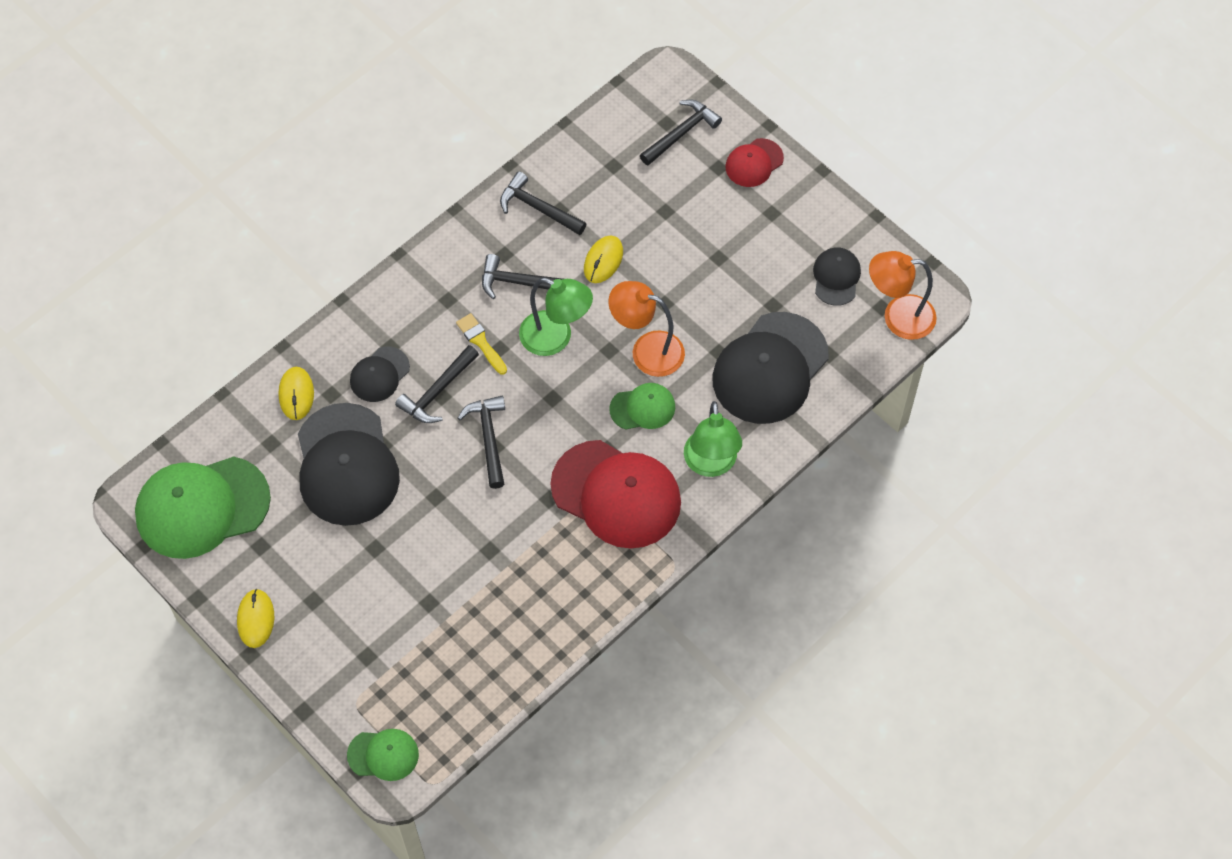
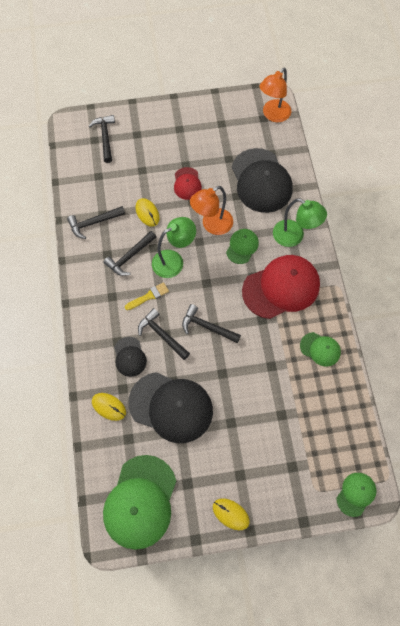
camera: 55 degrees left, 5 degrees up
black hammer [395,345,479,423] -> black hammer turned 150 degrees clockwise [138,308,190,360]
yellow brush [456,313,507,375] -> yellow brush turned 150 degrees clockwise [125,282,169,310]
red cap [725,138,784,187] -> red cap moved to [174,167,202,200]
black cap [813,247,861,306] -> none
none -> green cap [300,332,341,367]

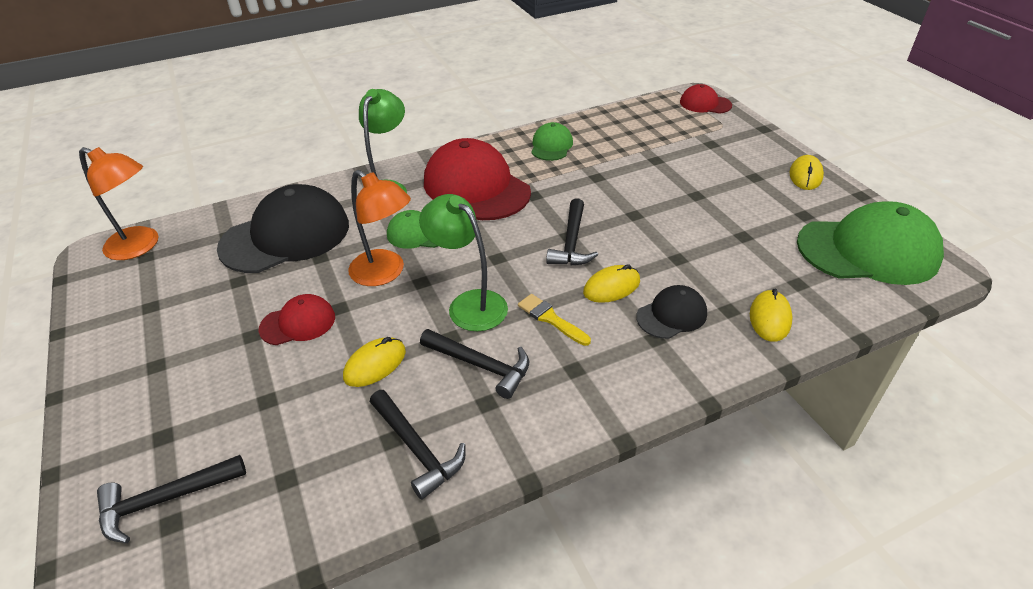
camera: 105 degrees left, 25 degrees down
black cap [128,372,213,443] -> none
black hammer [138,308,190,360] -> yellow mouse [583,264,640,303]
green cap [337,473,377,517] -> red cap [680,84,732,114]

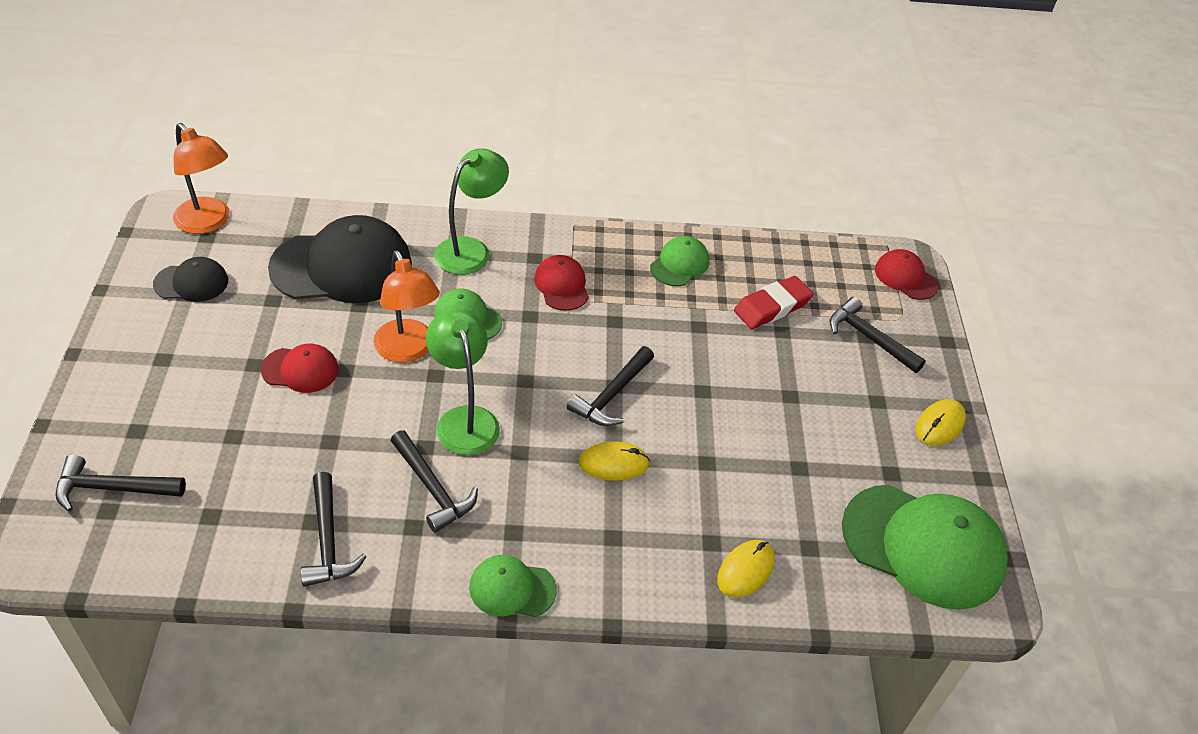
camera: 20 degrees right, 5 degrees up
yellow mouse [343,337,406,387] -> none
red cap [424,138,531,220] -> red cap [534,255,589,311], size x0.50
yellow brush [518,294,591,346] -> none
black cap [636,285,707,339] -> black cap moved to [153,257,228,302]
none -> green cap [469,555,557,617]
none -> red eraser [734,276,813,329]
none -> black hammer [830,297,926,373]

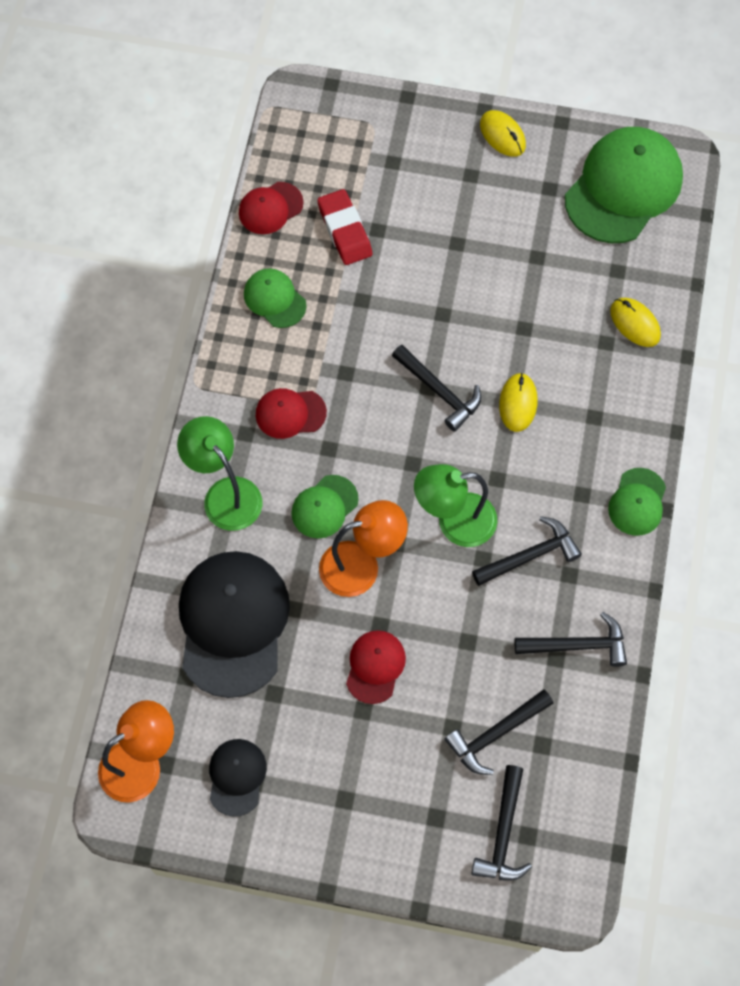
camera: 75 degrees left, 20 degrees up
black hammer [830,297,926,373] -> black hammer moved to [445,690,553,775]
red cap [875,249,939,300] -> red cap moved to [239,182,304,234]

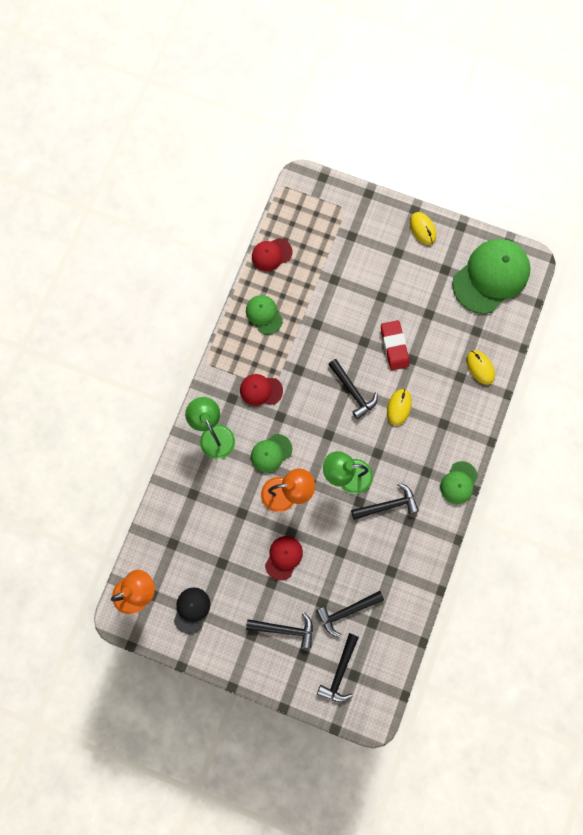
camera: 10 degrees right, 10 degrees up
black cap [179,551,290,698] -> none
red eraser [317,189,372,265] -> red eraser moved to [381,320,409,371]
black hammer [515,612,627,667] -> black hammer moved to [246,613,313,648]

